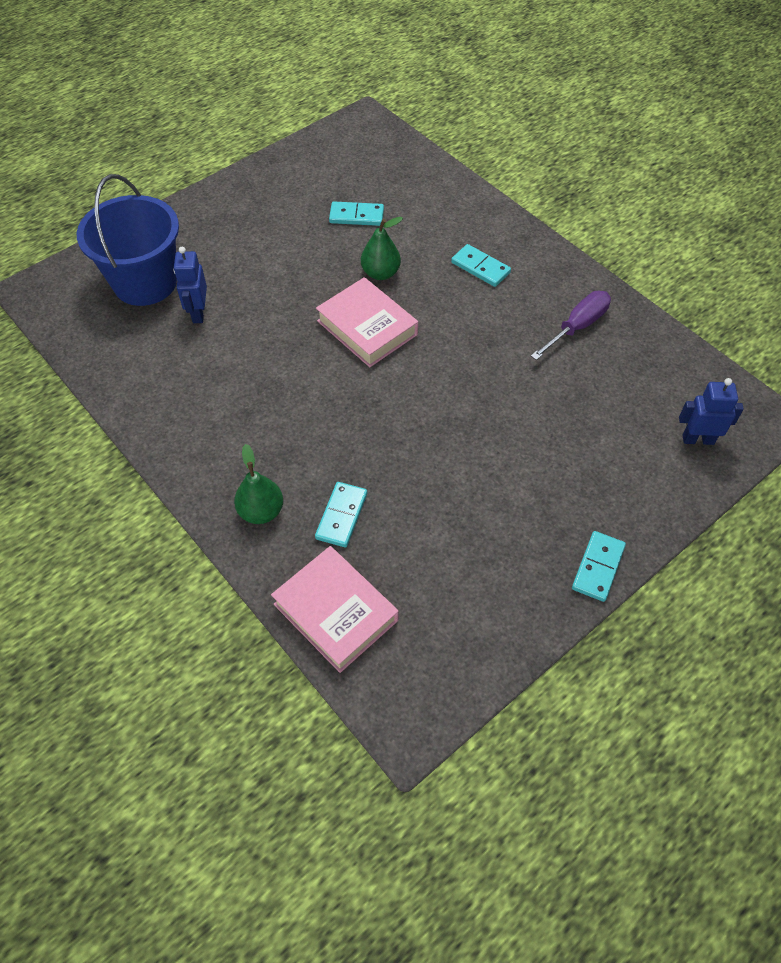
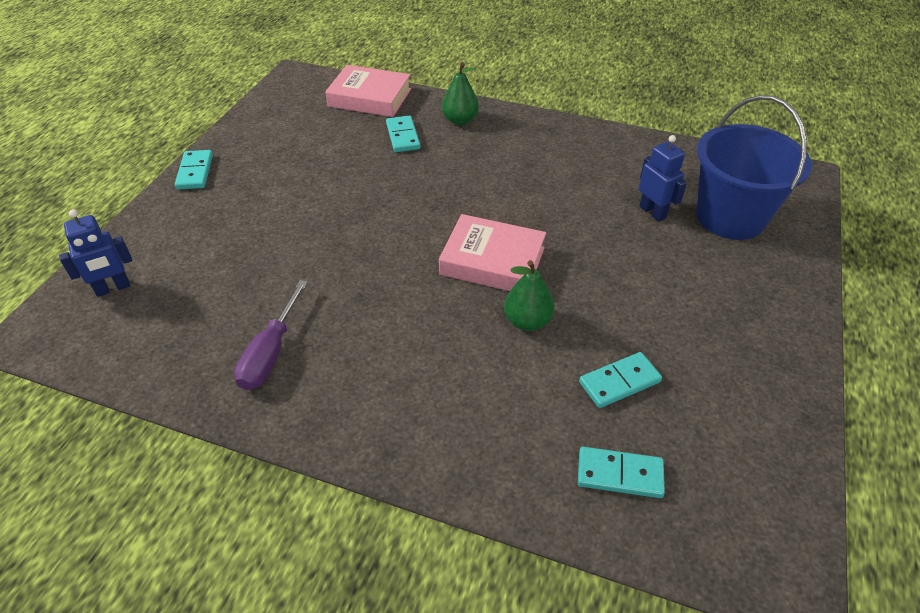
camera: 150 degrees right, 10 degrees down
turquoise domino [451,244,511,287] -> turquoise domino moved to [578,447,665,498]

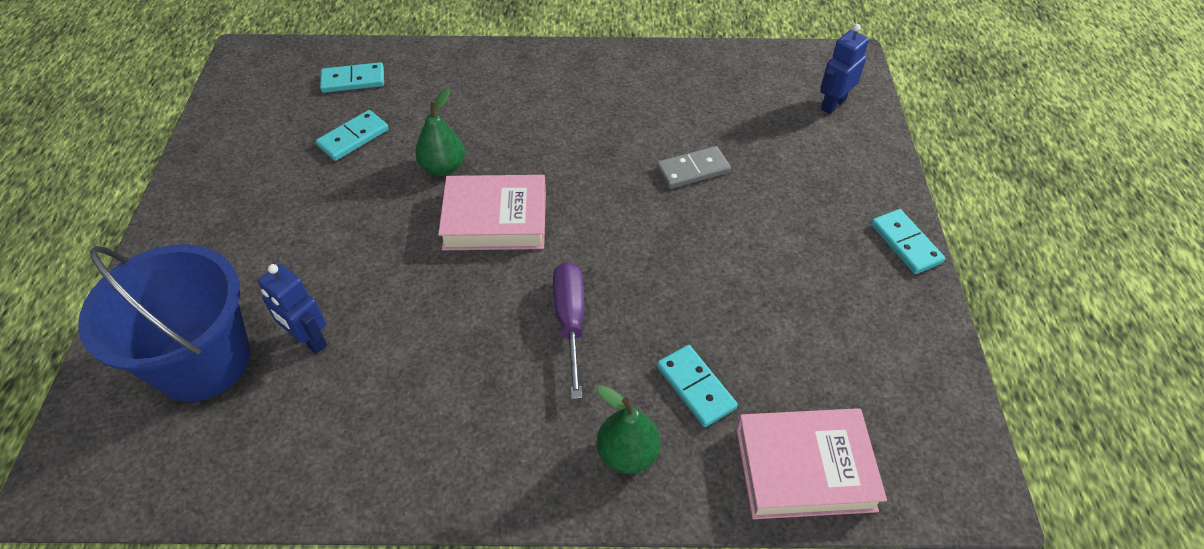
camera: 160 degrees right, 5 degrees up
purple screwdriver [234,280,308,390] -> purple screwdriver moved to [553,262,584,399]
none -> grey domino [657,146,731,189]

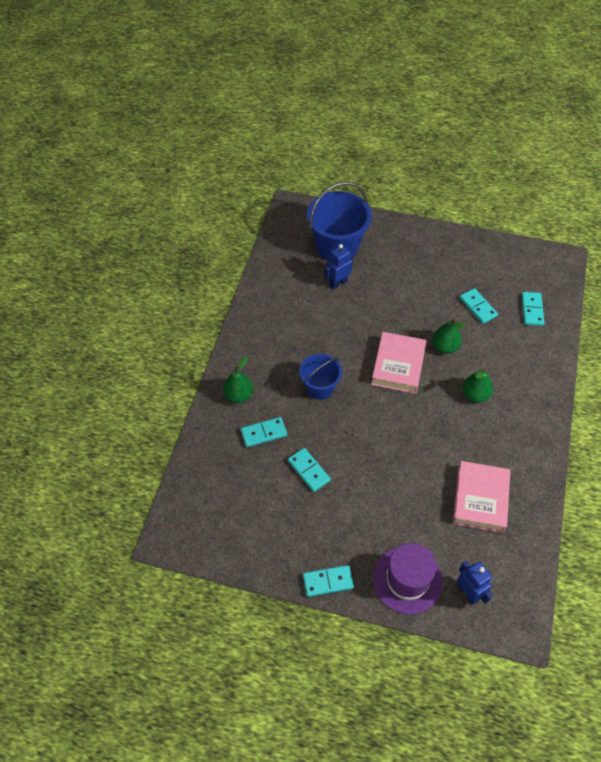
camera: 105 degrees right, 5 degrees up
purple screwdriver [553,262,584,399] -> blue bucket [299,354,342,400]
grey domino [657,146,731,189] -> none
pink book [736,408,887,519] -> pink book moved to [453,461,510,533]
none -> turquoise domino [288,448,331,492]
none -> purple hat [373,543,443,615]
none -> green pear [462,368,493,403]

